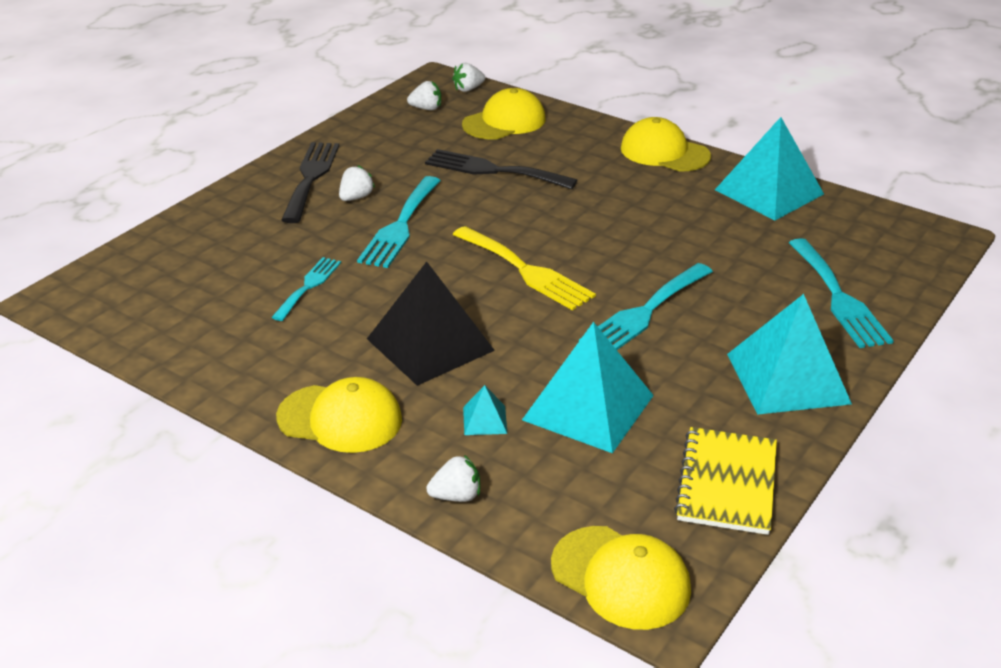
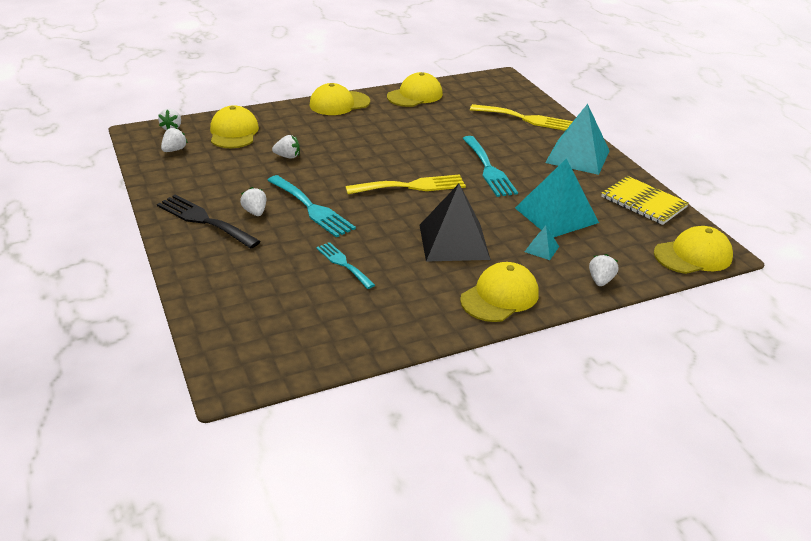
camera: 60 degrees left, 0 degrees up
black fork [425,149,577,189] -> white strawberry [272,135,300,159]
turquoise pyramid [715,117,824,220] -> yellow cap [387,72,443,107]
turquoise fork [789,238,894,348] -> yellow fork [470,104,573,131]

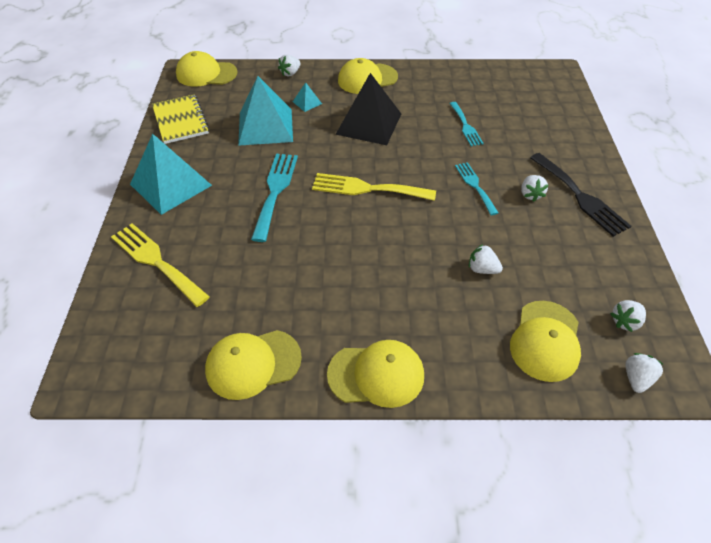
camera: 155 degrees left, 15 degrees up
turquoise fork [267,175,356,237] -> turquoise fork [455,162,498,215], size x0.63

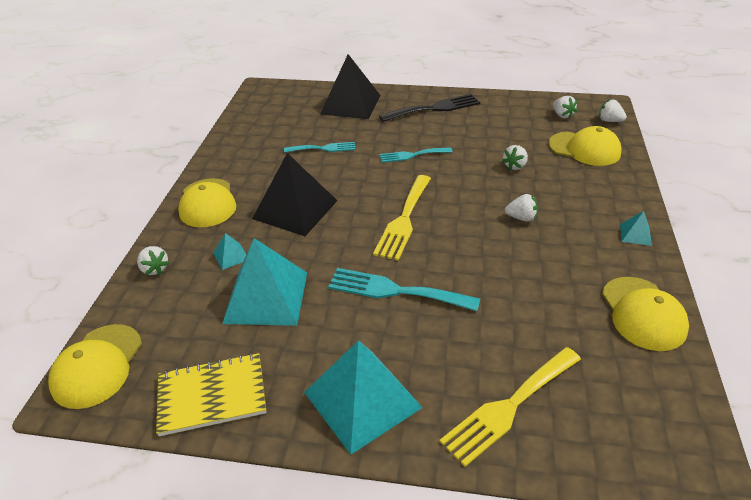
camera: 80 degrees left, 10 degrees down
yellow cap [327,340,424,408] -> turquoise pyramid [620,211,652,246]
white strawberry [521,175,548,202] -> white strawberry moved to [505,194,538,222]
none -> black pyramid [320,54,381,119]

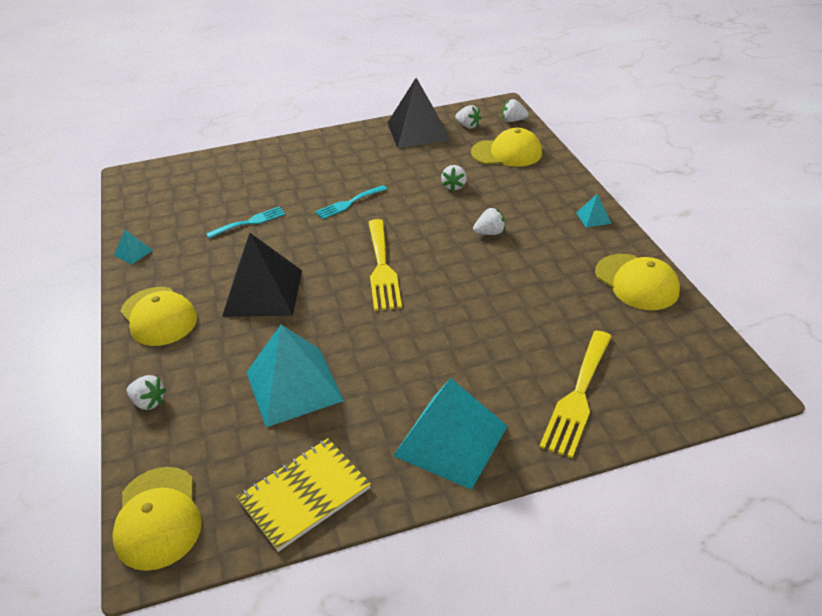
camera: 25 degrees left, 0 degrees up
turquoise pyramid [213,233,246,270] -> turquoise pyramid moved to [114,230,153,265]
black pyramid [320,54,381,119] -> black pyramid moved to [387,78,451,148]
turquoise fork [328,268,480,311] -> none
black fork [379,94,480,122] -> none

